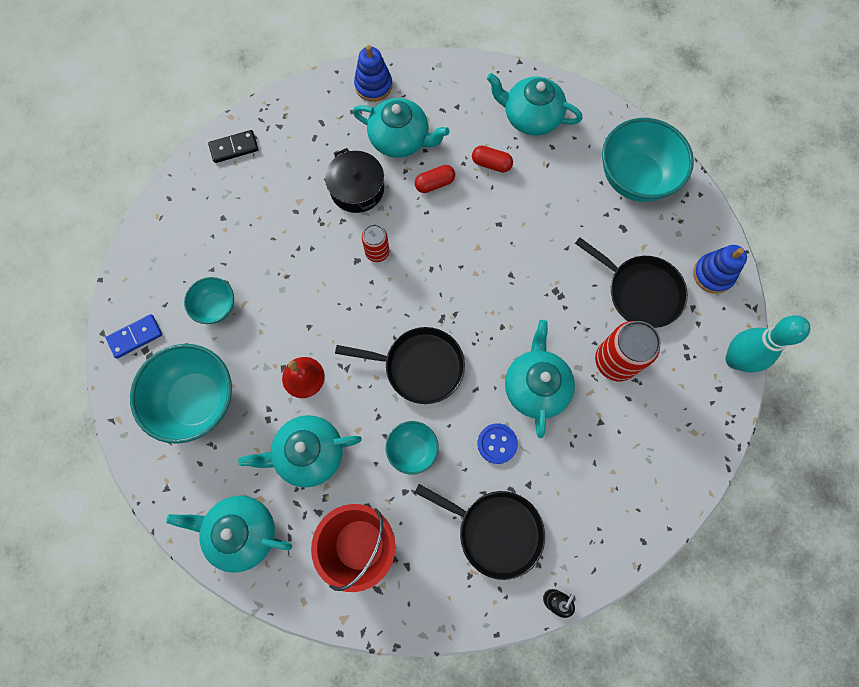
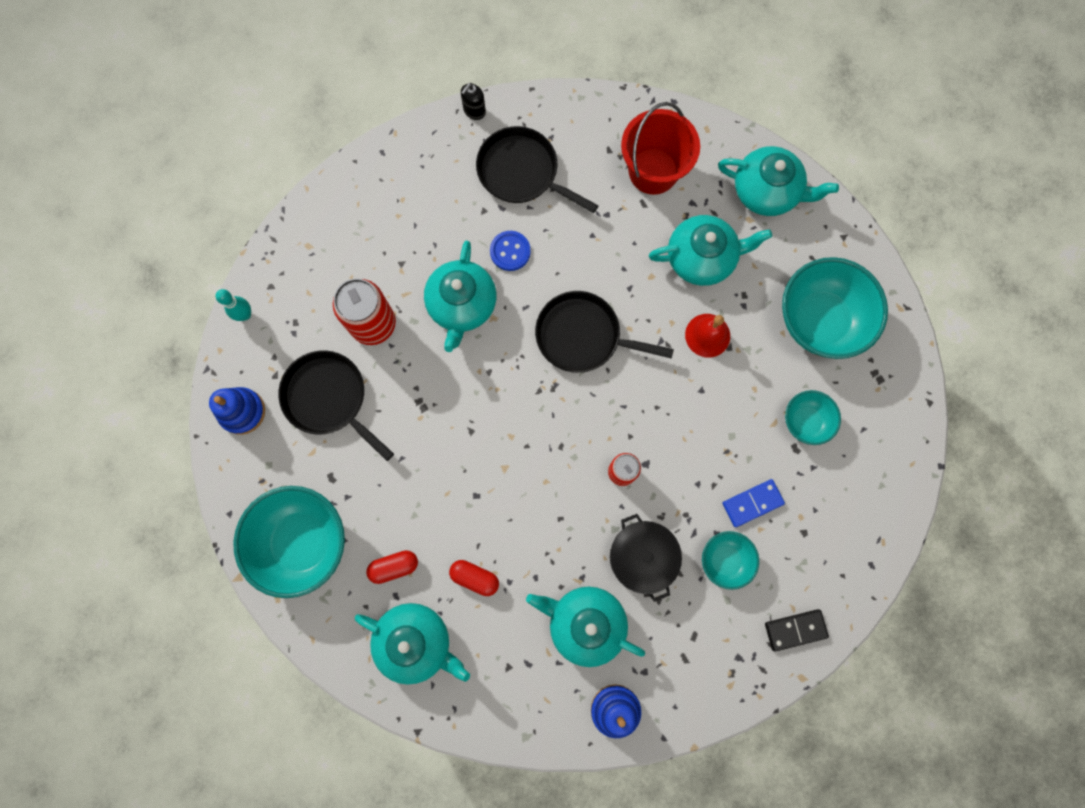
camera: 175 degrees left, 5 degrees up
blue domino [106,314,162,358] -> blue domino moved to [722,479,785,527]
turquoise bowl [386,421,439,474] -> turquoise bowl moved to [702,531,759,590]
red capsule [415,165,455,193] -> red capsule moved to [366,550,418,584]
turquoise bowling pin [725,315,810,372] -> turquoise bowling pin [215,289,251,321], size x0.53

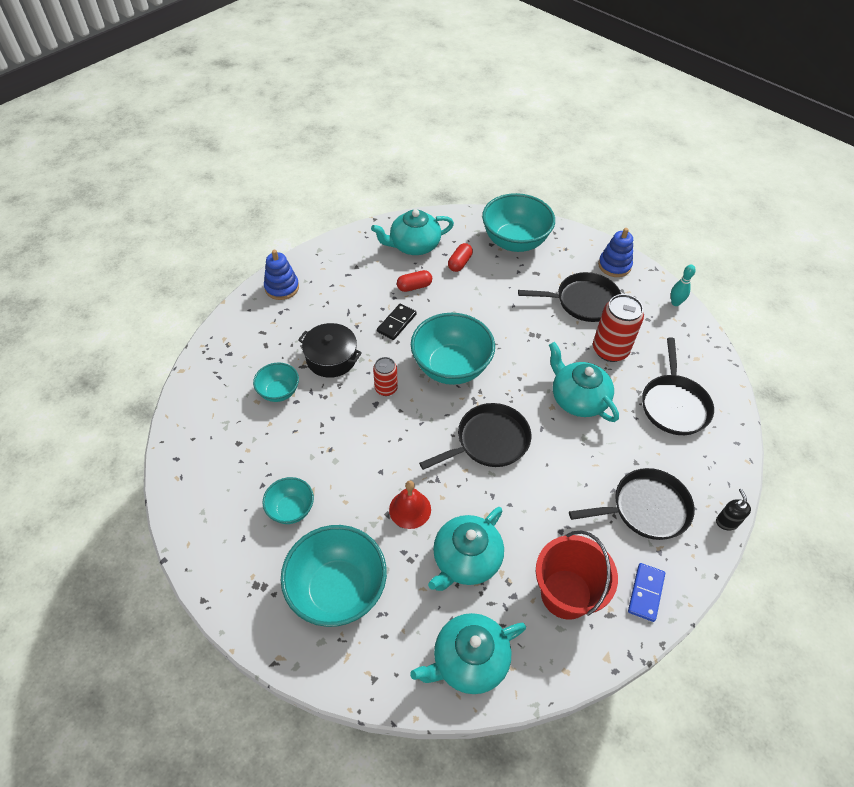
camera: 135 degrees right, 25 degrees down
blue button [490,231,531,271] -> none
turquoise teapot [526,587,645,667] -> none
blue domino [722,479,785,527] -> blue domino moved to [628,563,665,622]
black domino [765,609,829,652] -> black domino moved to [377,303,417,340]
none -> turquoise bowl [411,313,495,385]
none -> black pan [642,337,714,435]

